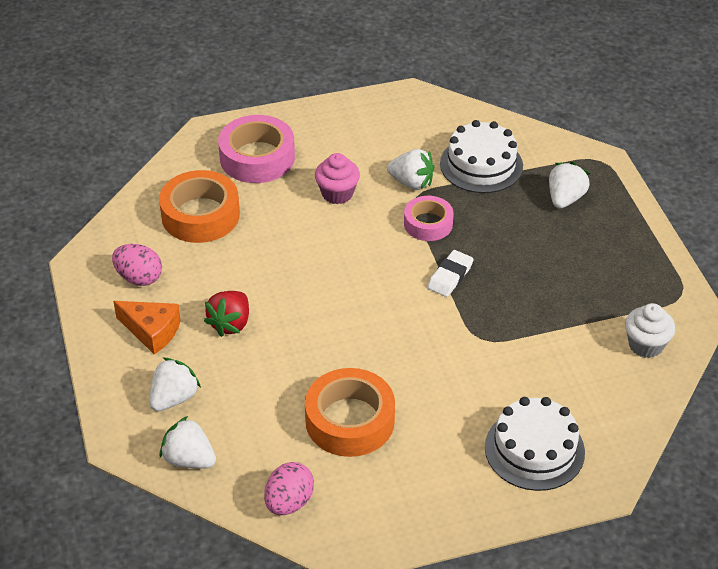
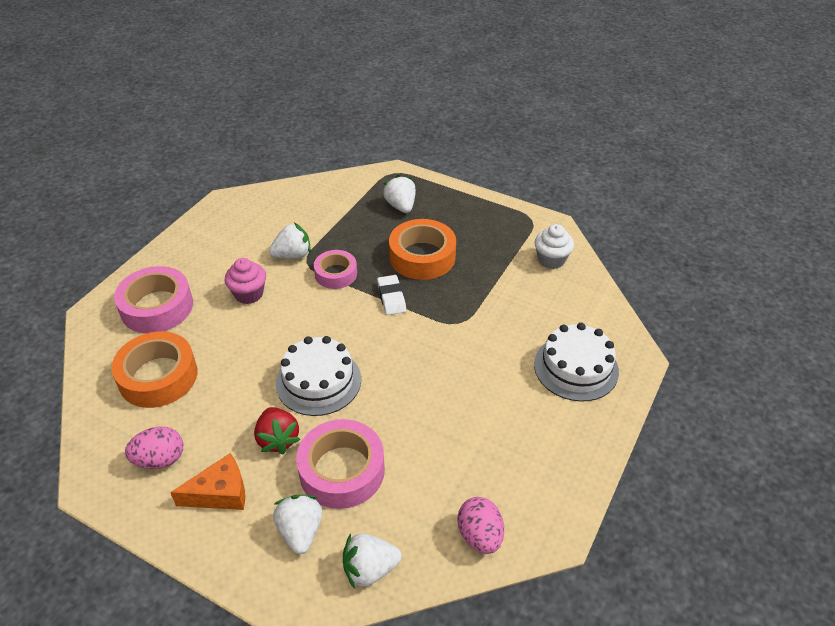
camera: 45 degrees left, 0 degrees up
orange tape [305,368,395,457] -> orange tape moved to [389,219,456,280]
white cake [440,120,523,193] -> white cake moved to [276,336,361,416]
none -> pink tape [296,419,385,509]

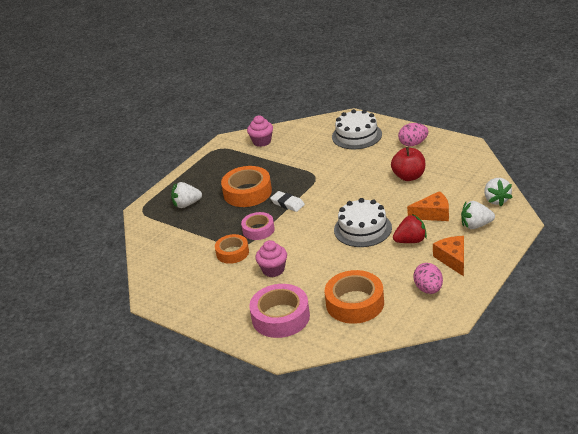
camera: 80 degrees left, 10 degrees down
white strawberry [269,222,311,259] -> orange tape [215,234,249,264]
pink tape [296,419,385,509] -> orange cheese [407,191,449,221]
white eraser [377,275,406,315] -> white eraser turned 45 degrees clockwise [270,191,305,212]
pink egg [457,497,504,554] -> pink egg moved to [398,123,428,146]
white cupcake [535,224,574,269] -> pink cupcake [247,116,273,147]
none -> red apple [391,147,425,181]

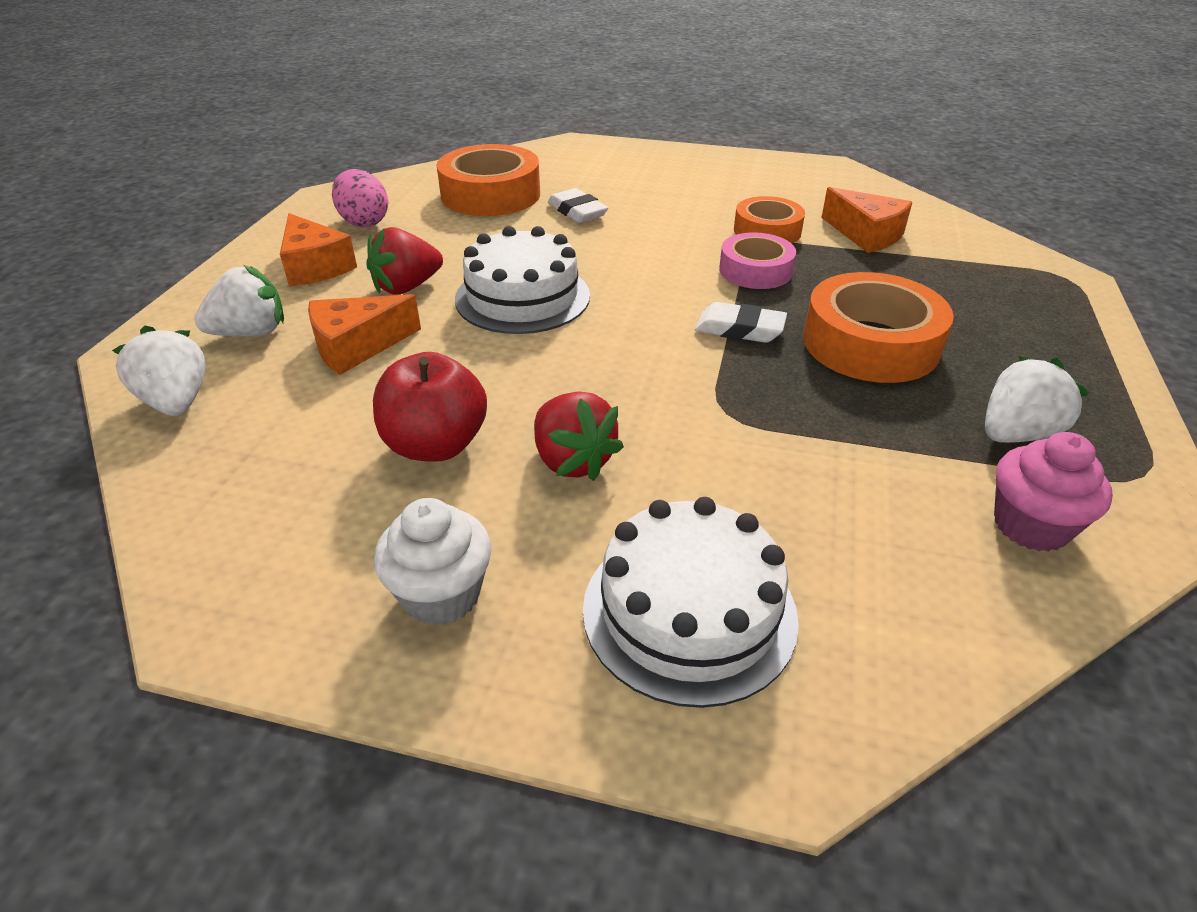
camera: 155 degrees right, 5 degrees up
white strawberry [171,182,202,208] -> white strawberry moved to [985,356,1089,443]
pink tape [249,284,310,338] -> none
pink cupcake [255,240,287,277] -> none
pink egg [398,123,428,146] -> white cupcake [374,498,492,626]
none -> red strawberry [534,391,624,481]
none -> white eraser [548,188,608,223]
none -> orange cheese [821,187,912,253]

